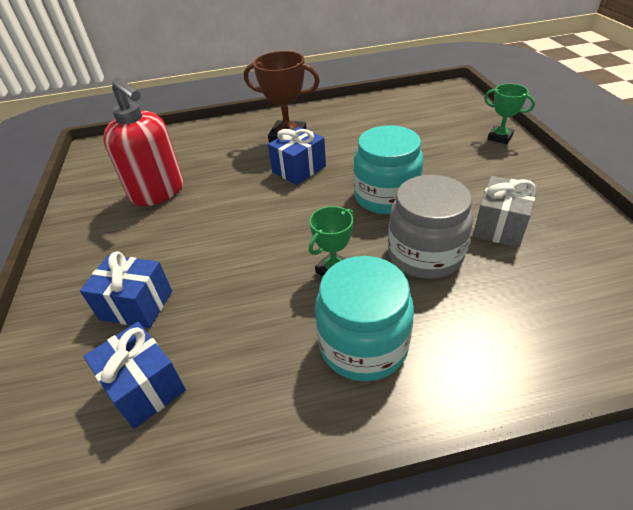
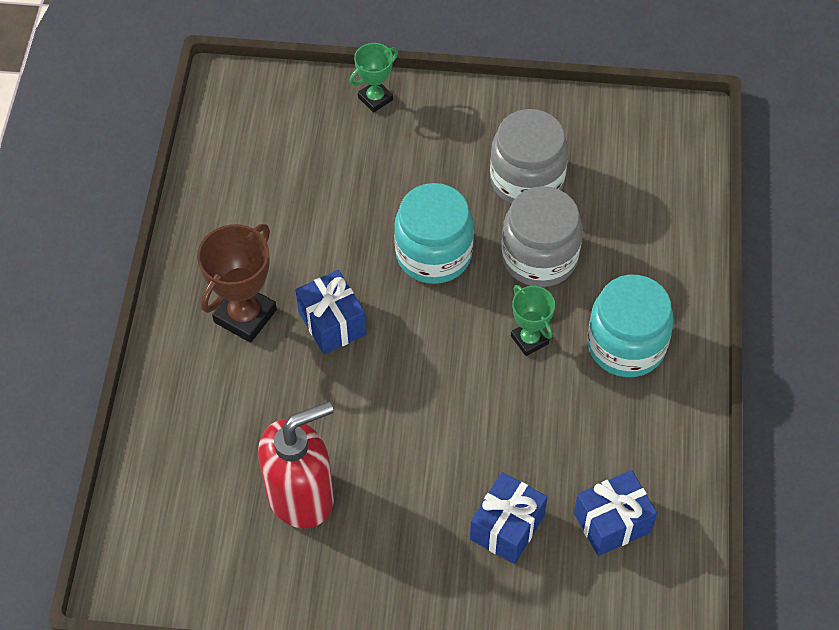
camera: 75 degrees left, 15 degrees up
grey gift [473,176,537,248] -> grey jar [490,109,568,204]

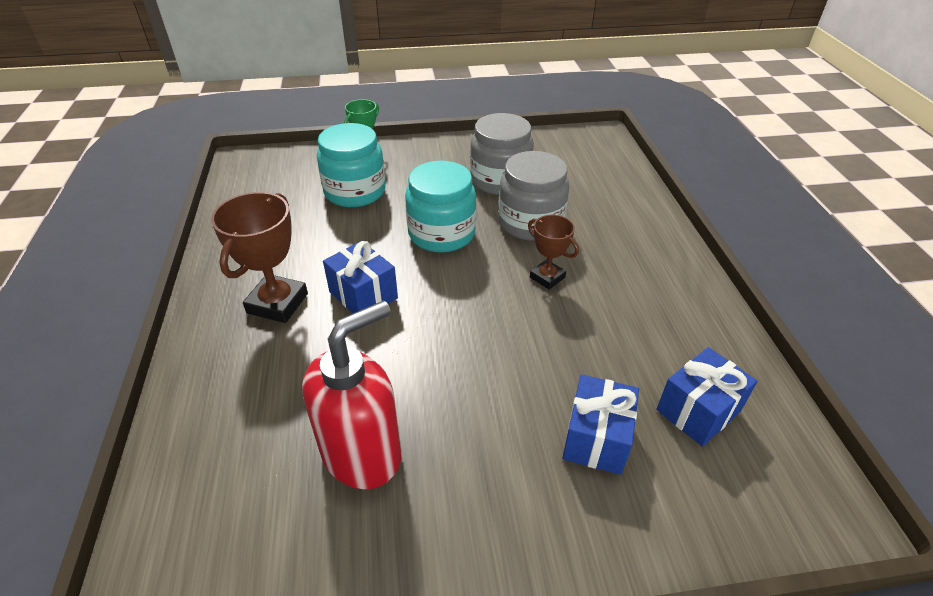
camera: 15 degrees left, 15 degrees down
green trophy [511,285,555,356] -> brown trophy [528,215,579,290]
turquoise jar [587,275,674,377] -> turquoise jar moved to [317,123,386,207]

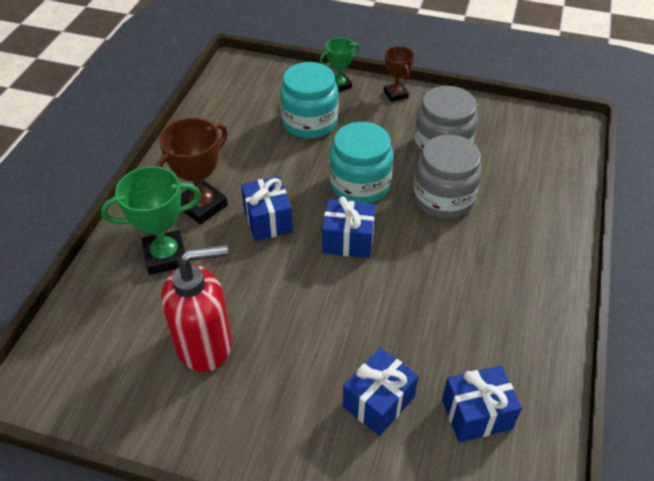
camera: 25 degrees right, 5 degrees up
brown trophy [528,215,579,290] -> brown trophy moved to [384,46,414,102]
none -> green trophy [101,166,201,275]
none -> blue gift [322,196,376,258]

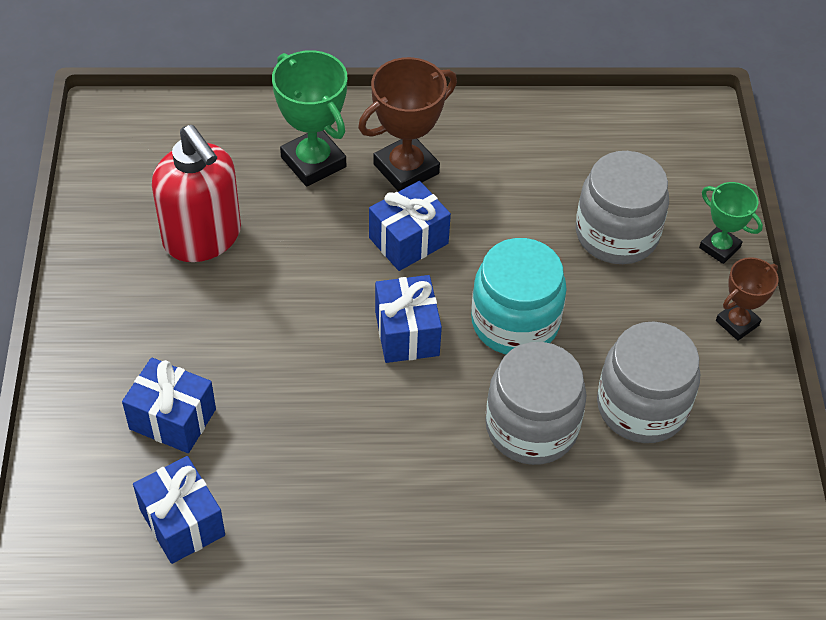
camera: 70 degrees right, 5 degrees up
brown trophy [156,118,228,224] -> brown trophy turned 60 degrees counterclockwise [358,57,457,192]
turquoise jar [280,62,339,139] -> grey jar [576,151,669,264]

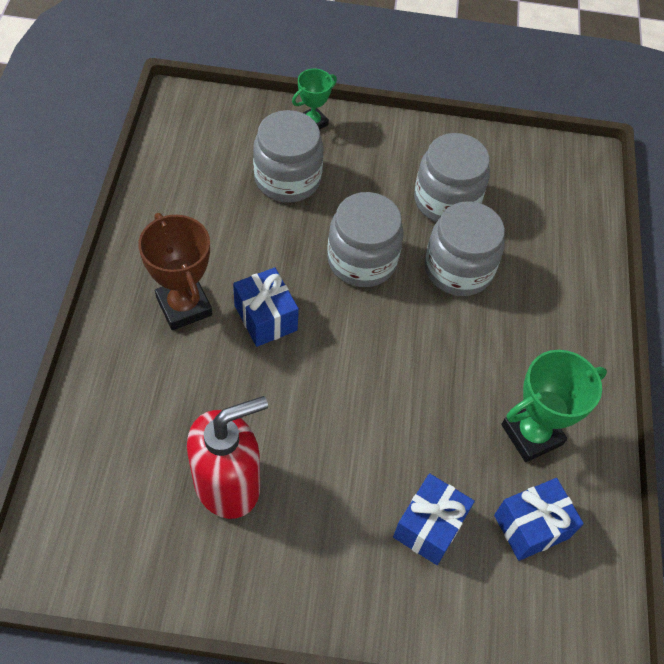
camera: 85 degrees left, 5 degrees up
green trophy [272,50,347,187] -> green trophy moved to [501,350,607,462]
blue gift [375,275,442,363] -> none
turquoise jar [471,238,567,354] -> grey jar [327,192,404,287]
brown trophy [716,257,779,341] -> none

